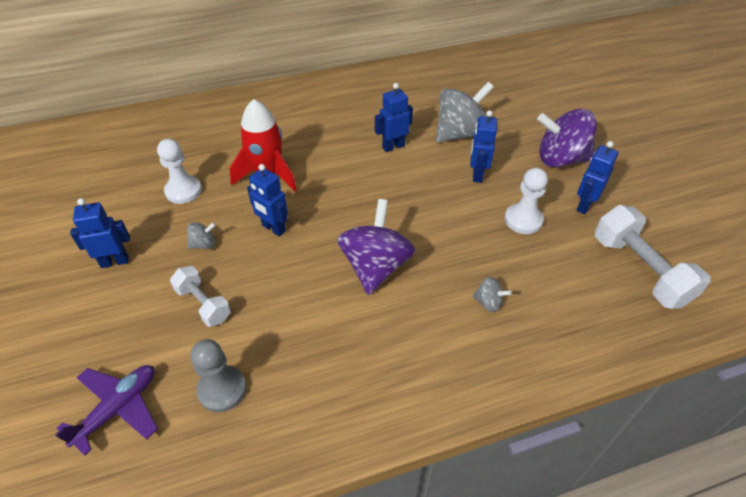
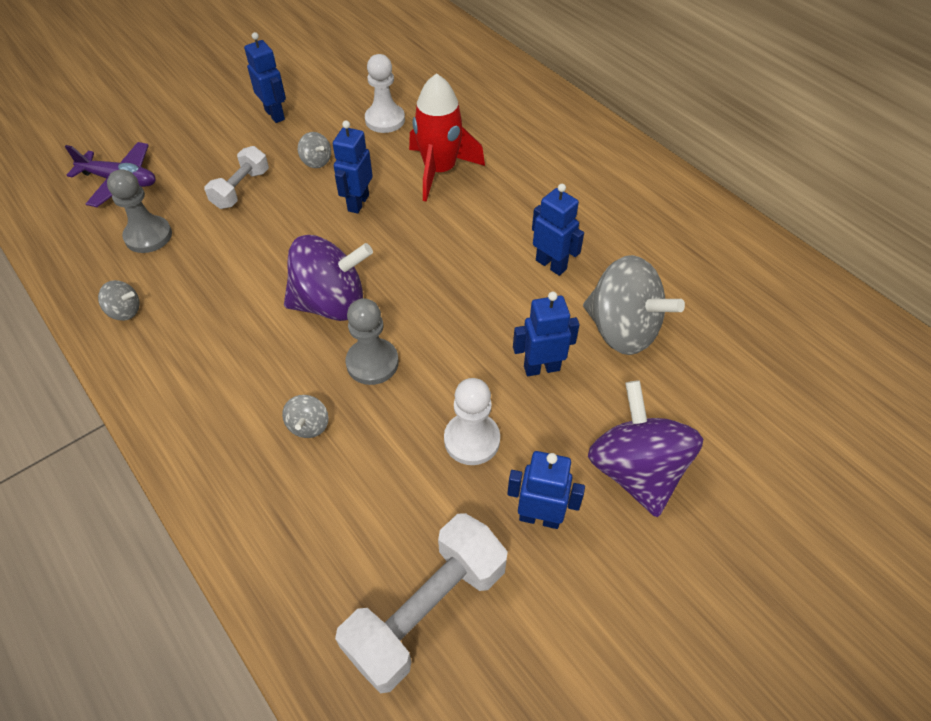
camera: 70 degrees right, 5 degrees up
none -> grey spinning top [98,280,140,321]
none -> grey pawn [346,298,399,385]

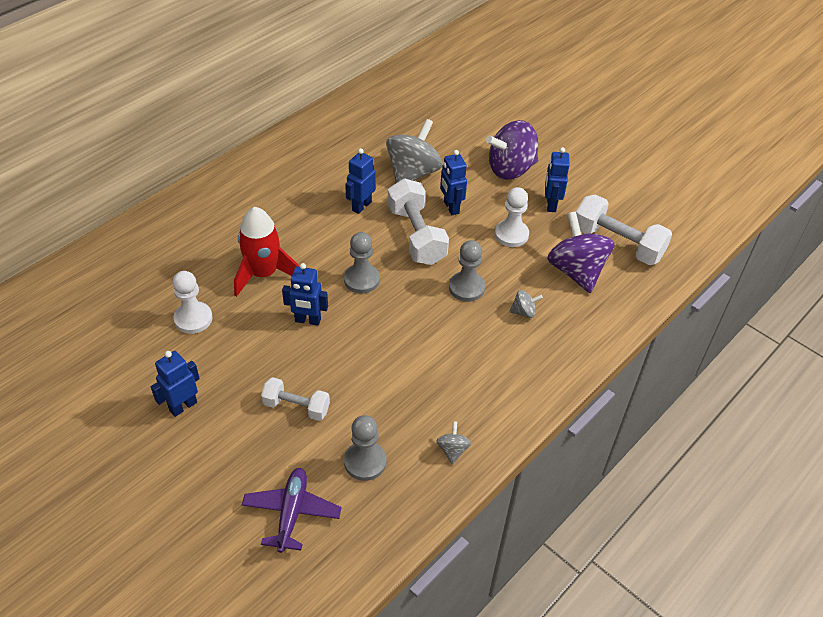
camera: 100 degrees left, 5 degrees down
purple spinning top [284,235,373,321] -> purple spinning top moved to [547,212,614,293]
grey spinning top [298,132,331,168] -> none
none -> grey pawn [344,232,380,294]
none -> white dumbbell [388,178,449,265]

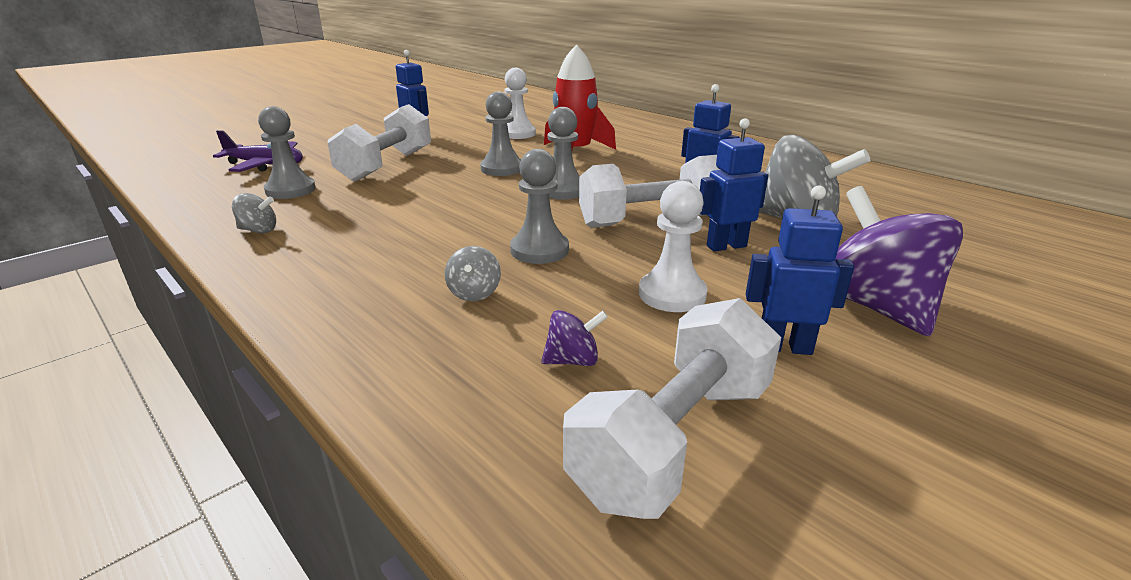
camera: 95 degrees right, 20 degrees down
white dumbbell [261,377,330,421] -> white dumbbell [328,104,431,182], size x1.67
blue robot [282,263,328,326] -> grey pawn [480,91,521,176]
purple spinning top [547,212,614,293] -> purple spinning top [541,310,608,366], size x0.44

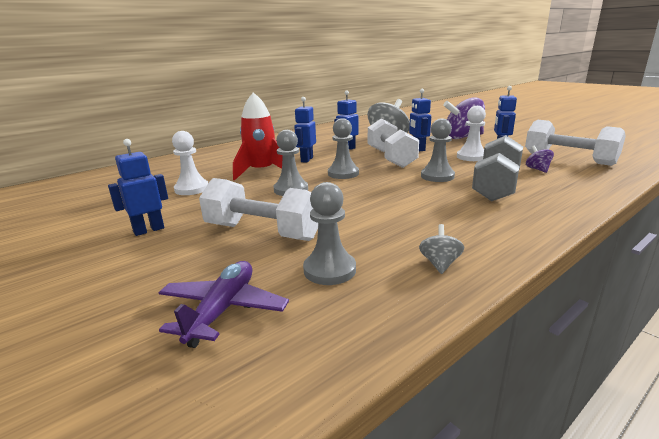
camera: 85 degrees left, 5 degrees down
grey spinning top [445,246,501,301] -> grey dumbbell [472,135,523,201]
none -> blue robot [294,97,316,163]

